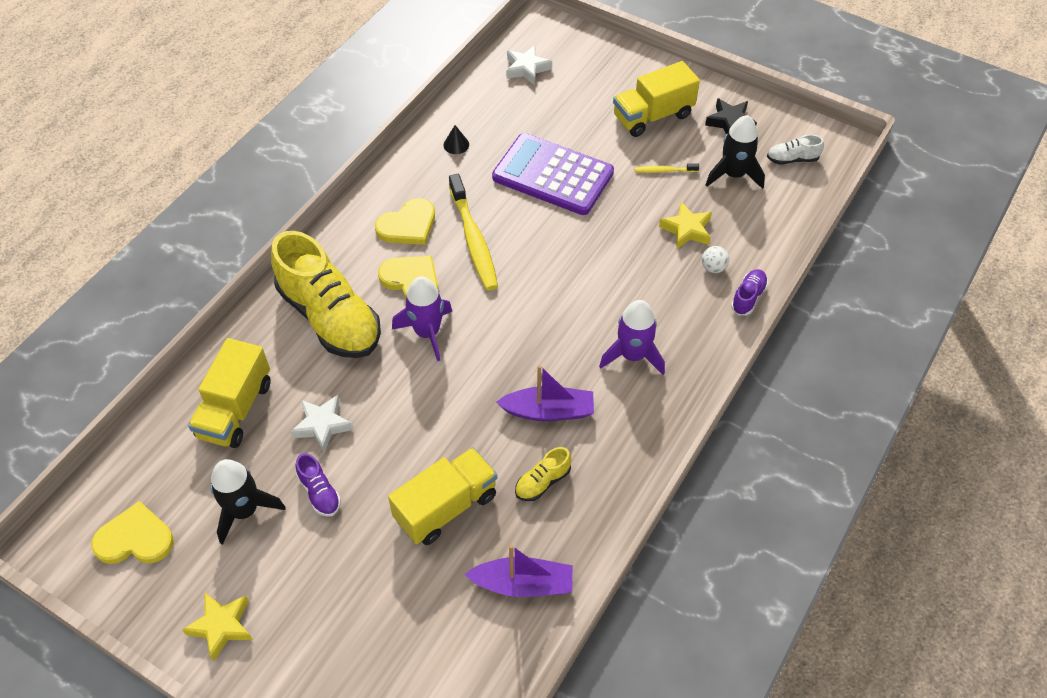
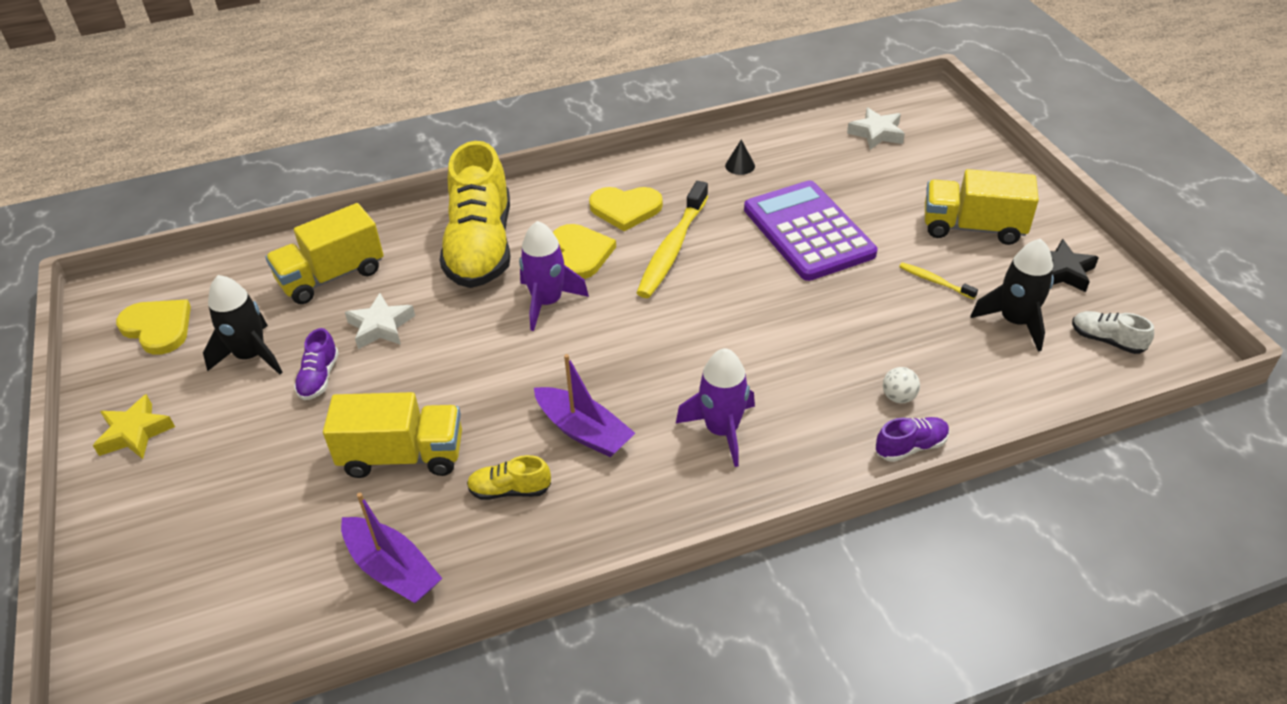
camera: 40 degrees right, 10 degrees down
yellow star [659,202,712,249] -> none

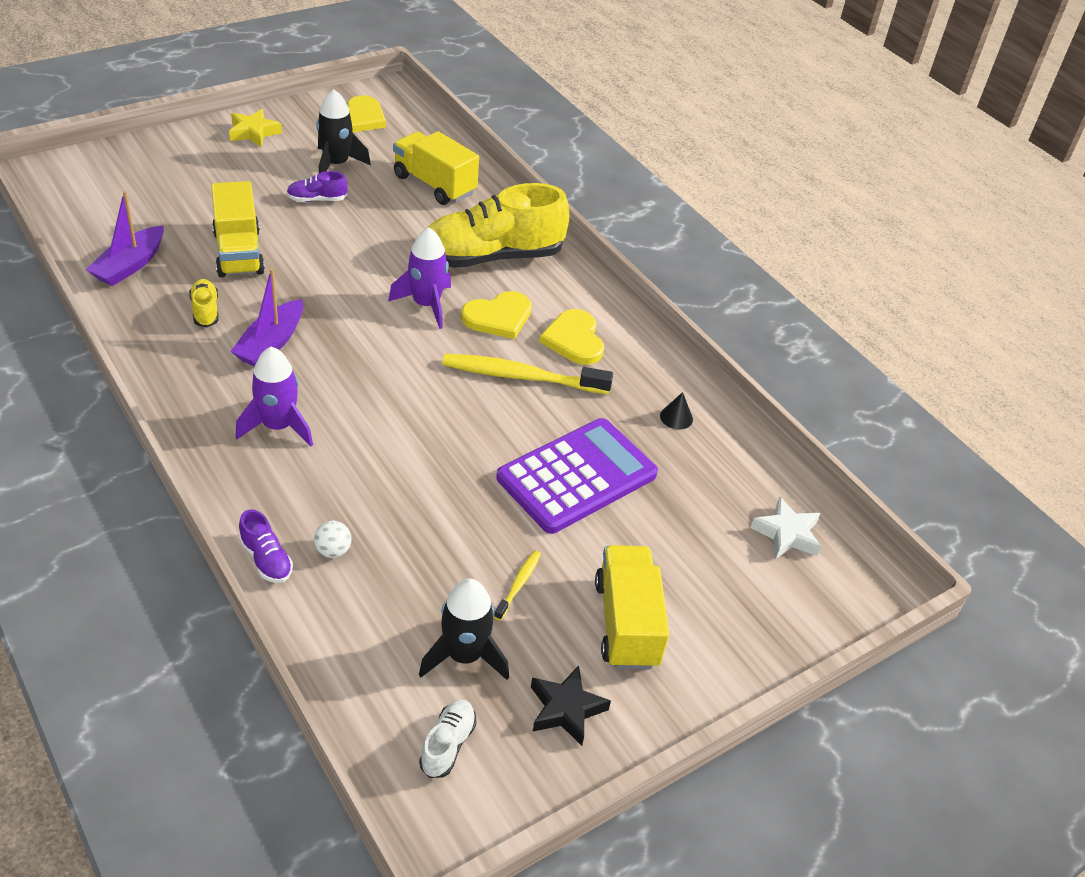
camera: 70 degrees right, 0 degrees up
white star [345,293,415,349] -> none

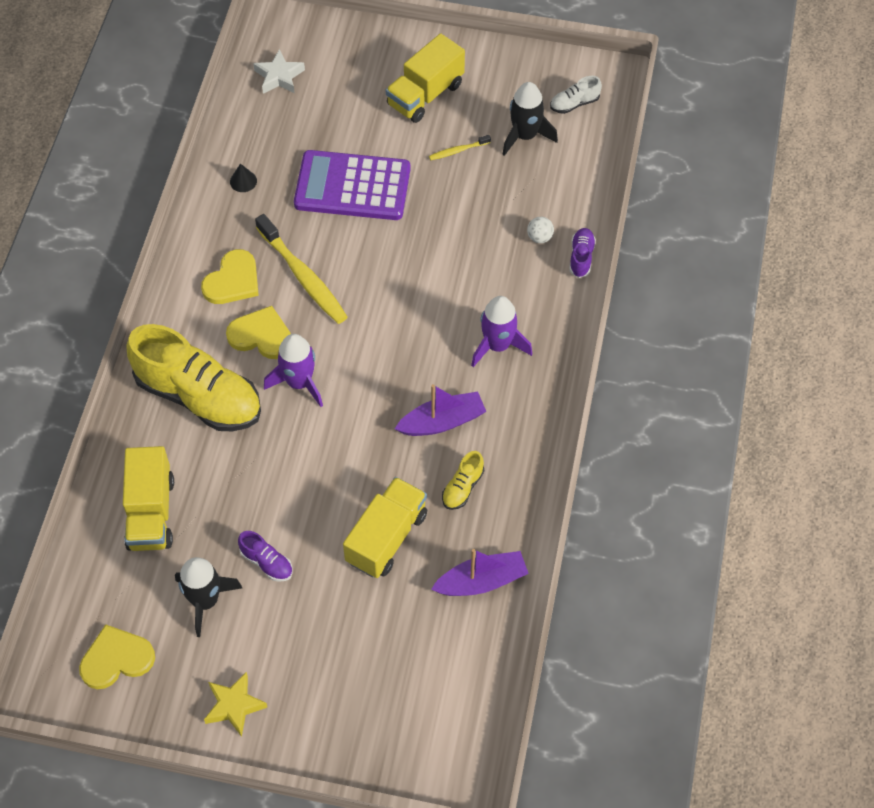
camera: 130 degrees left, 15 degrees up
black star [531,665,611,746] -> none

